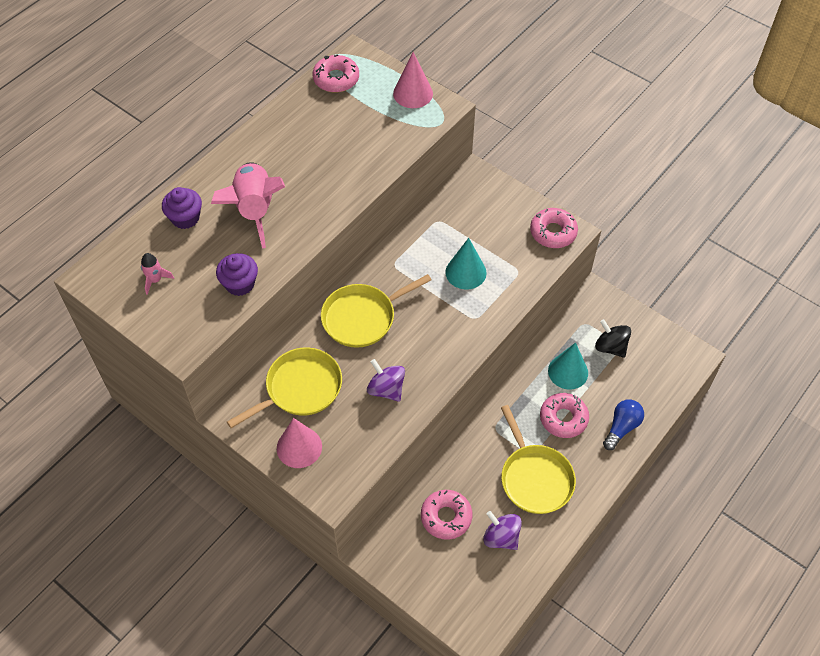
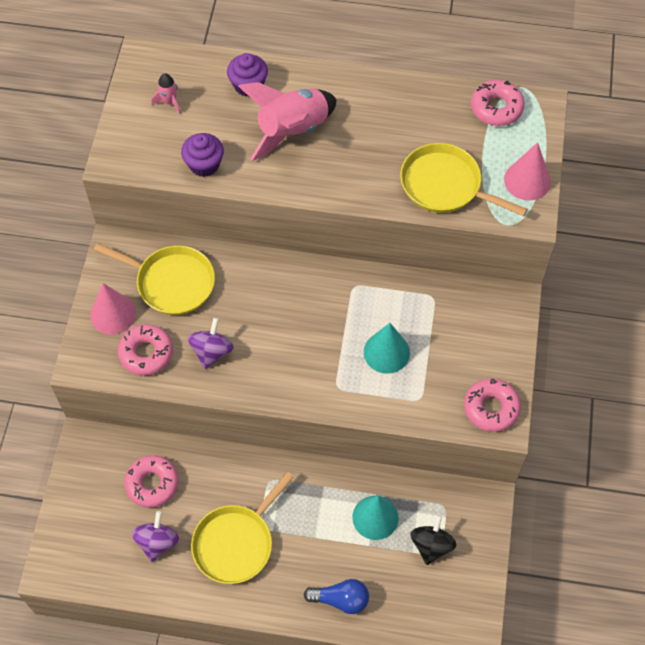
camera: 60 degrees right, 5 degrees up
yellow pan [321,274,432,348] -> yellow pan moved to [400,143,527,216]
pink donut [540,393,589,438] -> pink donut moved to [118,324,173,376]

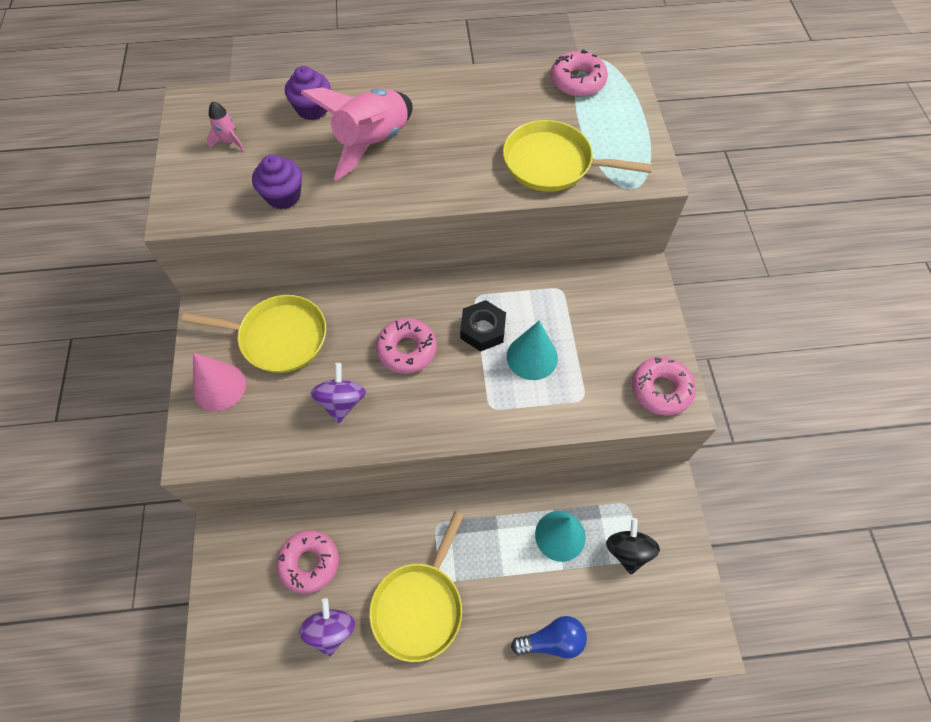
camera: 15 degrees left, 0 degrees up
pink donut [118,324,173,376] -> pink donut moved to [376,318,437,374]
pink cone [504,142,551,201] -> none
none -> black nut [460,300,506,352]

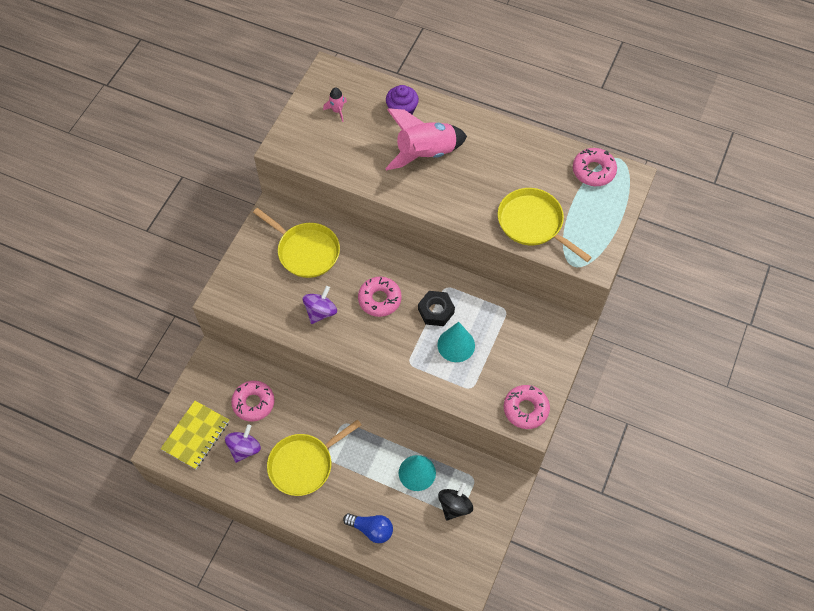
camera: 30 degrees right, 0 degrees up
pink cone [193,353,246,411] -> none
purple cupcake [252,155,302,209] -> none
none -> yellow notebook [161,401,229,469]

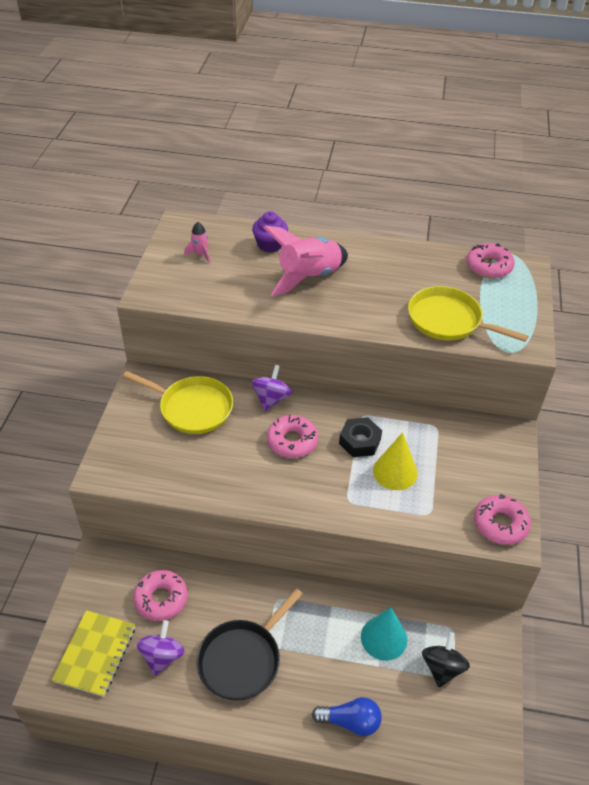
camera: 15 degrees left, 15 degrees down
yellow pan [267,419,361,496] -> black pan [197,588,303,701]
purple spinning top [303,286,337,324] -> purple spinning top moved to [251,365,292,411]
turquoise cone [437,322,475,362] -> yellow cone [373,432,418,490]

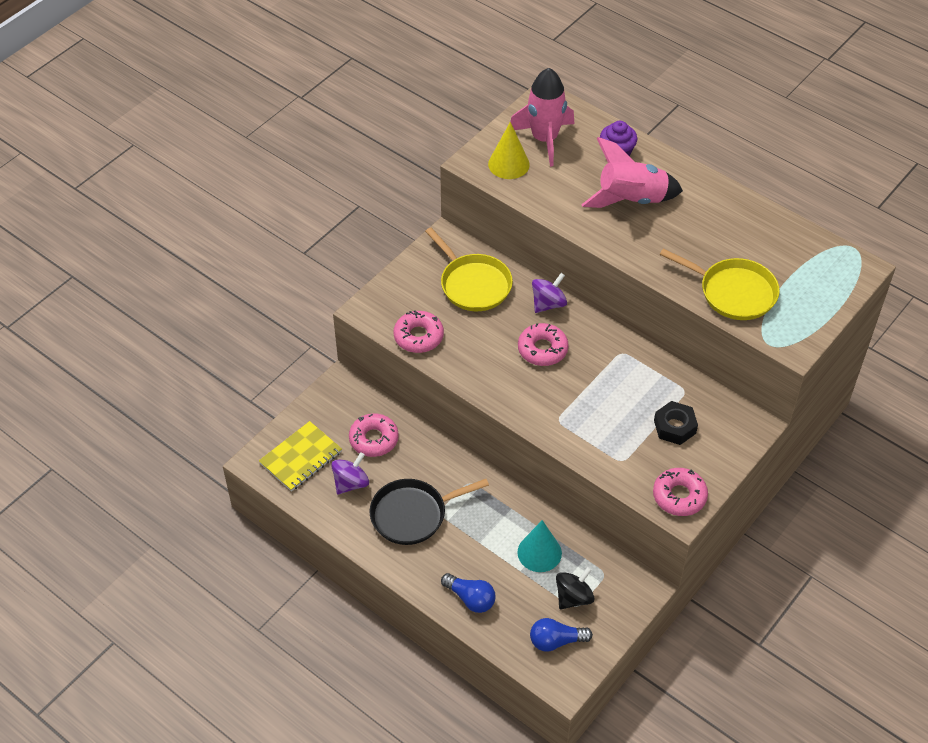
camera: 30 degrees right, 5 degrees up
pink rocket [184,222,210,263] -> pink rocket [510,68,574,167], size x2.30
black nut [339,417,382,457] -> black nut moved to [654,401,698,445]
yellow cone [373,432,418,490] -> yellow cone moved to [488,122,530,179]
yellow pan [408,286,528,342] -> yellow pan turned 150 degrees clockwise [660,248,780,320]
pink donut [466,243,515,278] -> pink donut moved to [394,310,444,353]
none -> blue light bulb [530,618,593,652]

